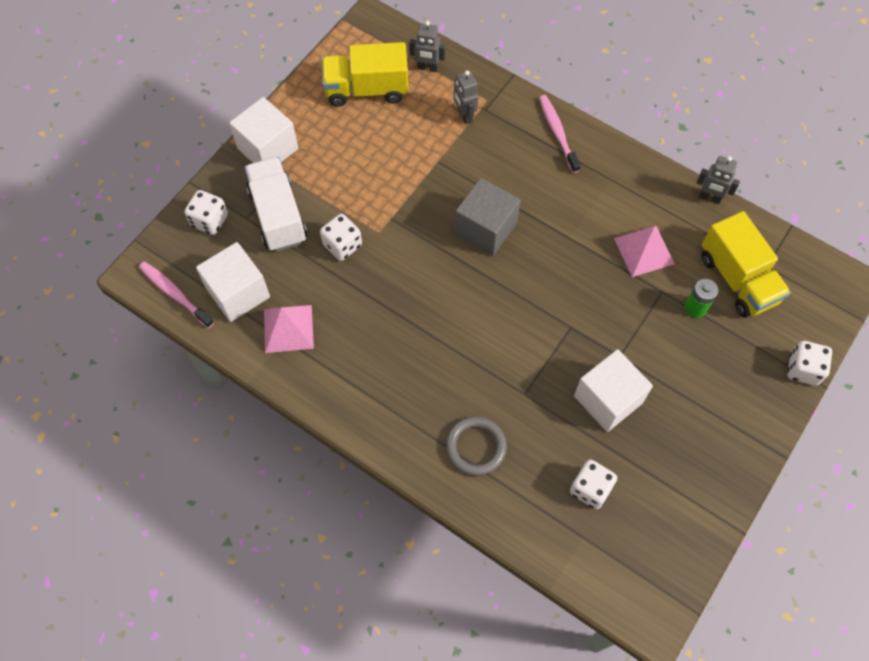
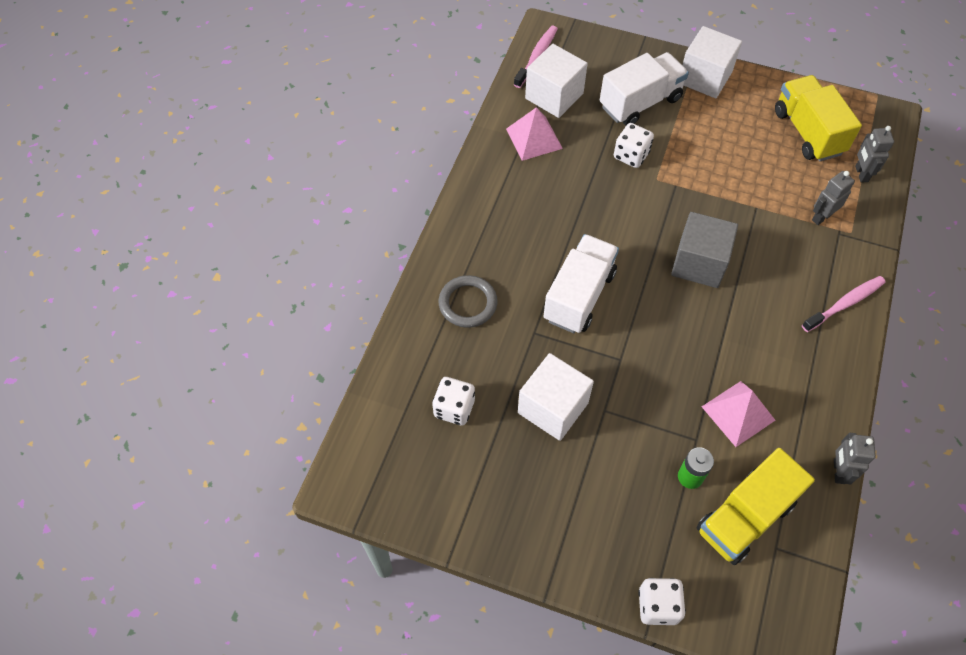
camera: 75 degrees right, 5 degrees down
white dice [184,190,228,235] -> none
none -> white truck [543,234,619,333]

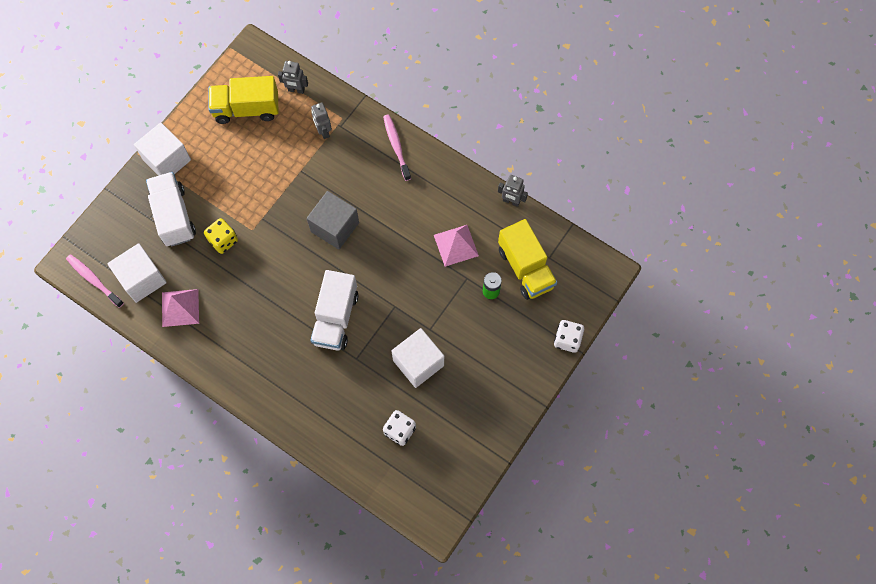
camera: 75 degrees left, 10 degrees up
grey ring [439,275,498,328] -> none
white truck [543,234,619,333] -> white truck turned 120 degrees counterclockwise [311,270,358,350]
white dice [614,123,654,168] -> yellow dice [204,218,238,254]

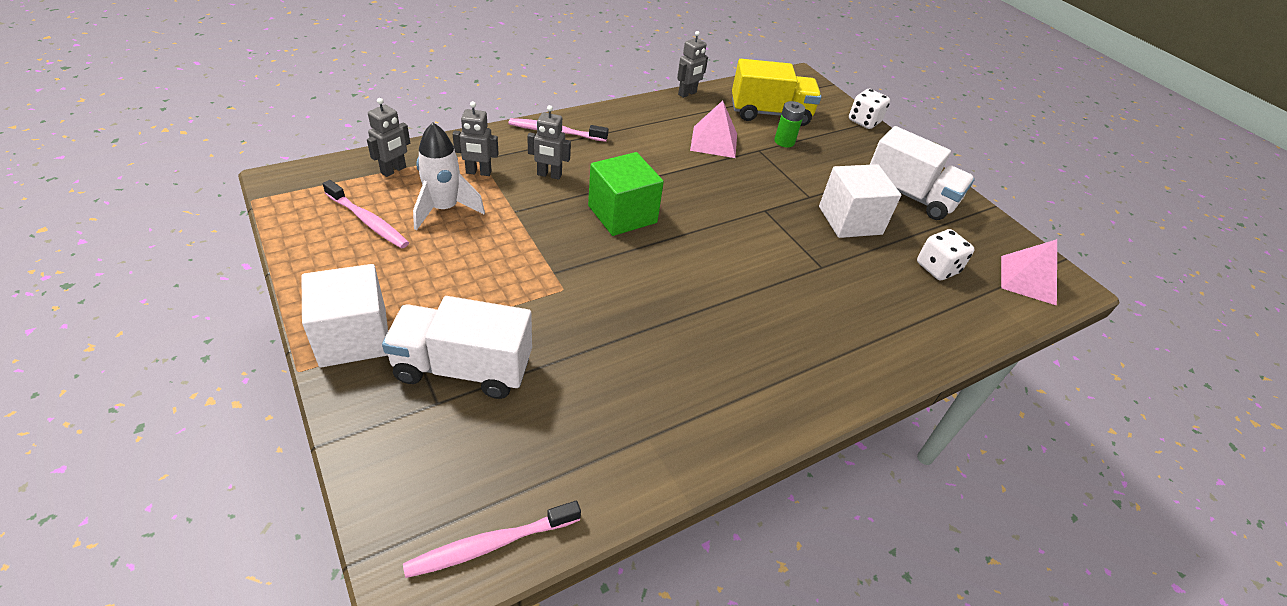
camera: 70 degrees left, 25 degrees down
white cube [107,243,167,303] -> none
pink pyramid [162,289,199,327] -> pink pyramid moved to [1001,239,1057,306]
yellow dice [204,218,238,254] -> none
yellow truck [208,76,279,124] -> pink toothbrush [323,180,409,249]
grey cube [307,191,359,249] -> green cube [588,152,664,236]
white truck [311,270,358,350] -> white truck moved to [870,126,975,220]
none -> white rocket [413,123,485,230]
none -> grey robot [527,105,571,180]

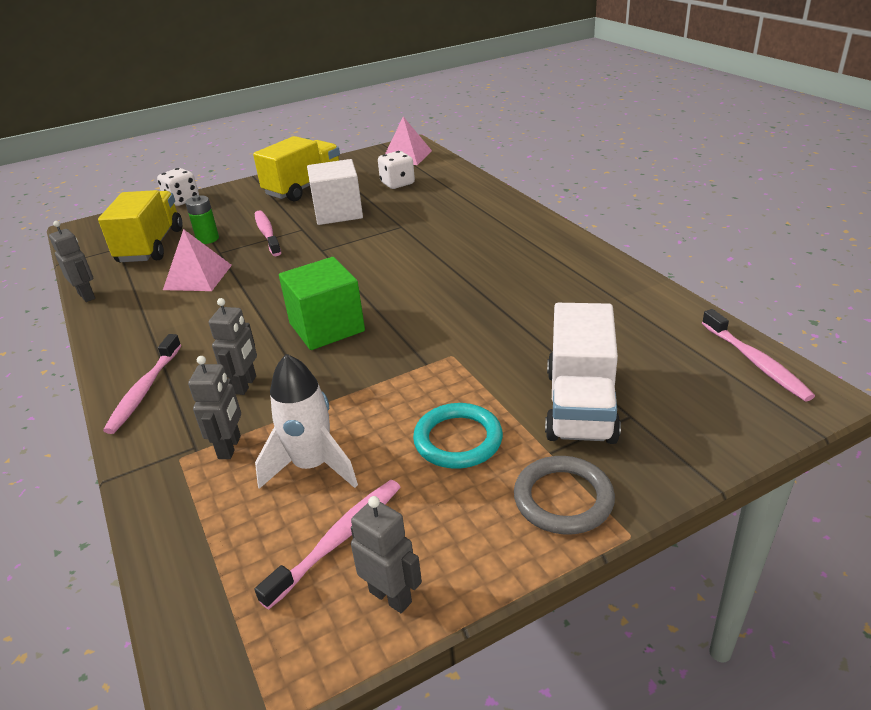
camera: 80 degrees left, 10 degrees down
white cube [302,264,388,367] -> grey ring [514,456,615,534]
grey robot [367,98,410,177] -> grey robot moved to [351,496,422,613]
white truck [870,126,975,220] -> yellow truck [253,136,340,201]
none -> pink toothbrush [255,210,281,256]
none -> turquoise ring [413,403,503,468]

